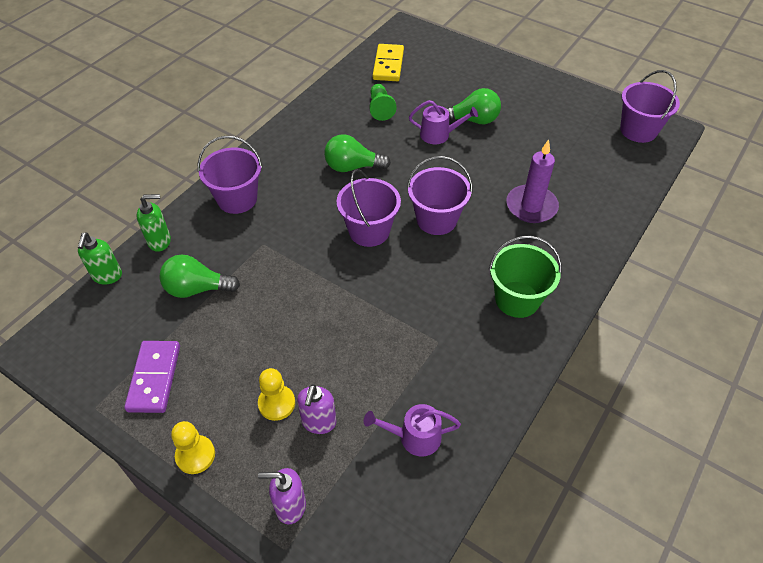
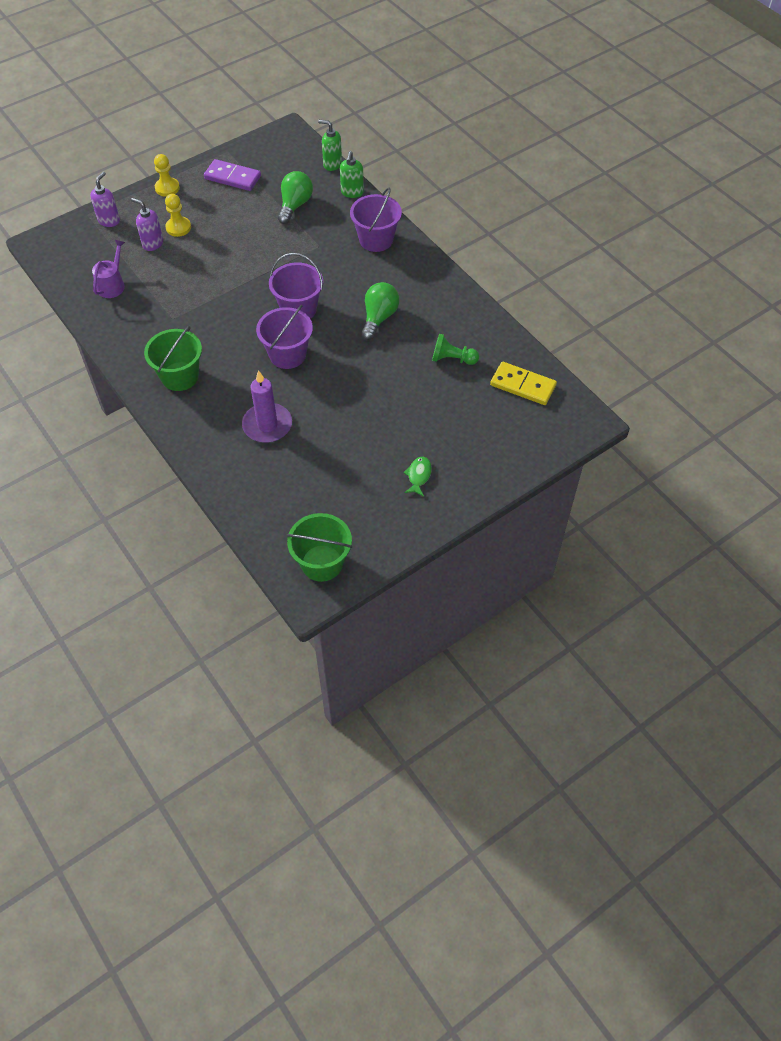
camera: 110 degrees right, 5 degrees up
purple watering can [409,100,478,144] -> none
green light bulb [446,88,501,124] -> none
purple bucket [620,70,680,143] -> green bucket [286,513,352,582]
none -> green fish [403,457,432,497]

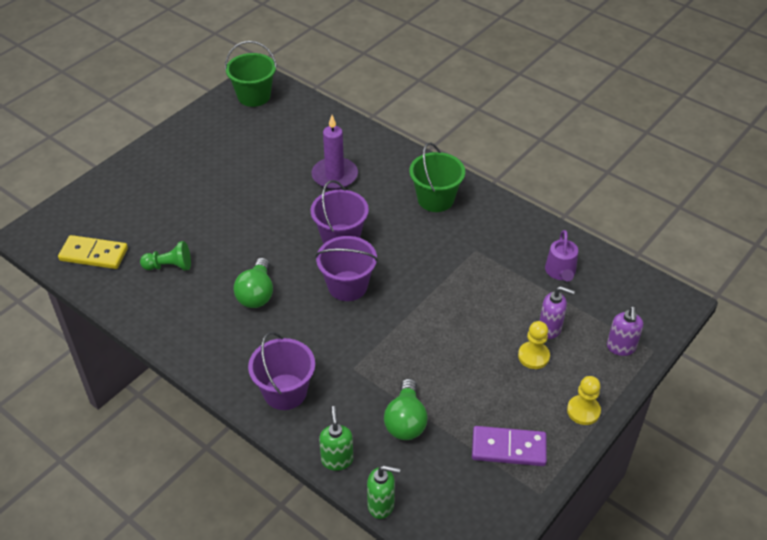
camera: 165 degrees right, 10 degrees down
green fish [403,457,432,497] -> none

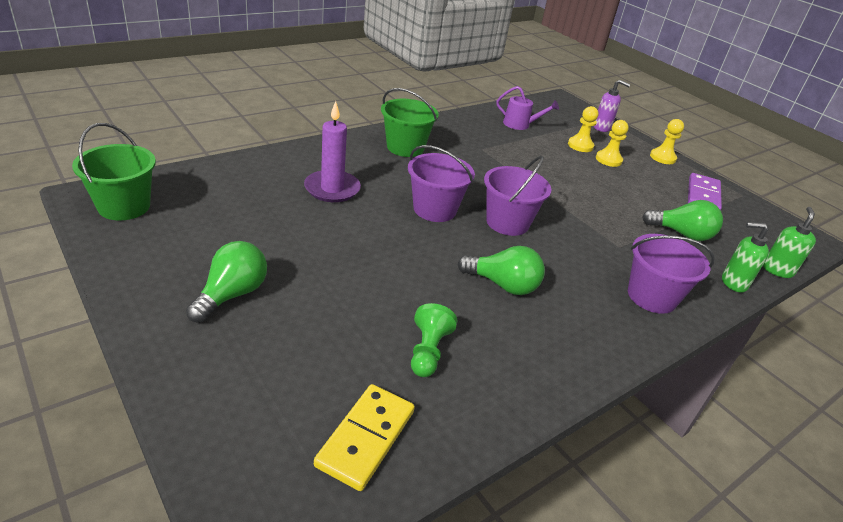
camera: 80 degrees left, 10 degrees down
purple soap dispenser [540,286,575,339] -> yellow pawn [568,106,599,152]
none -> green light bulb [186,241,267,323]

